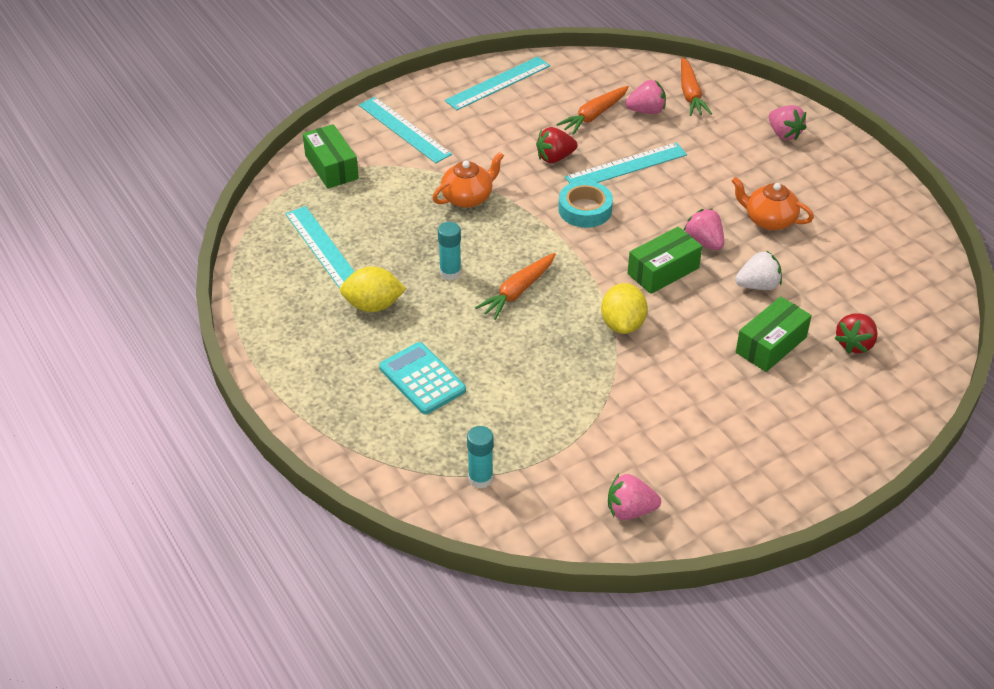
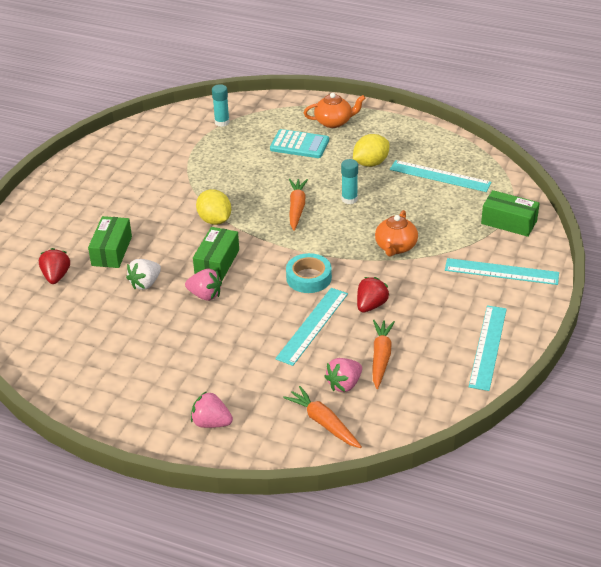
camera: 145 degrees right, 5 degrees down
pink strawberry [608,474,661,520] -> none
orange teapot [732,177,814,230] -> orange teapot moved to [304,93,366,128]

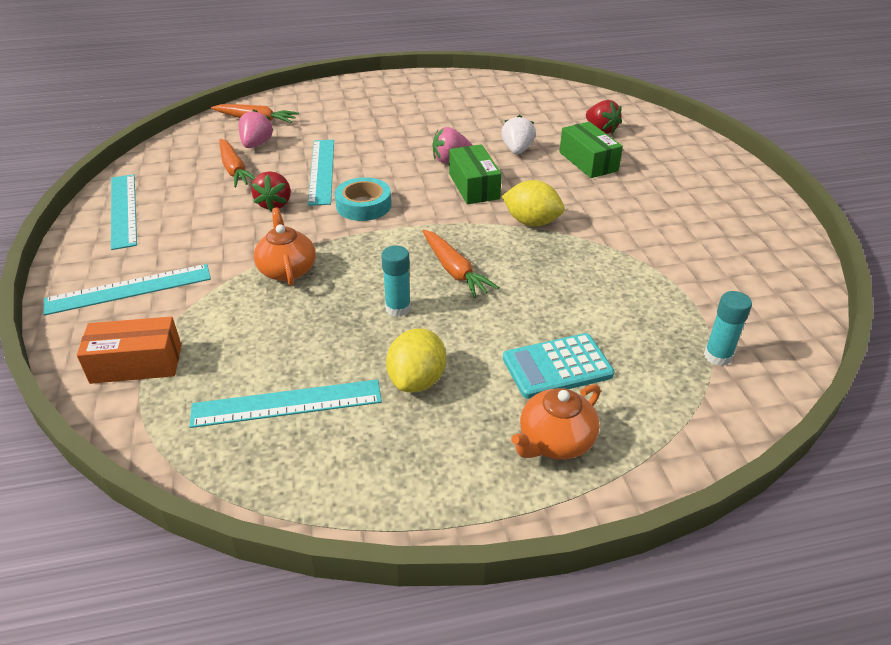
camera: 145 degrees right, 0 degrees up
pink strawberry [191,391,233,428] -> none
green box [481,190,540,237] -> orange box [77,317,181,384]

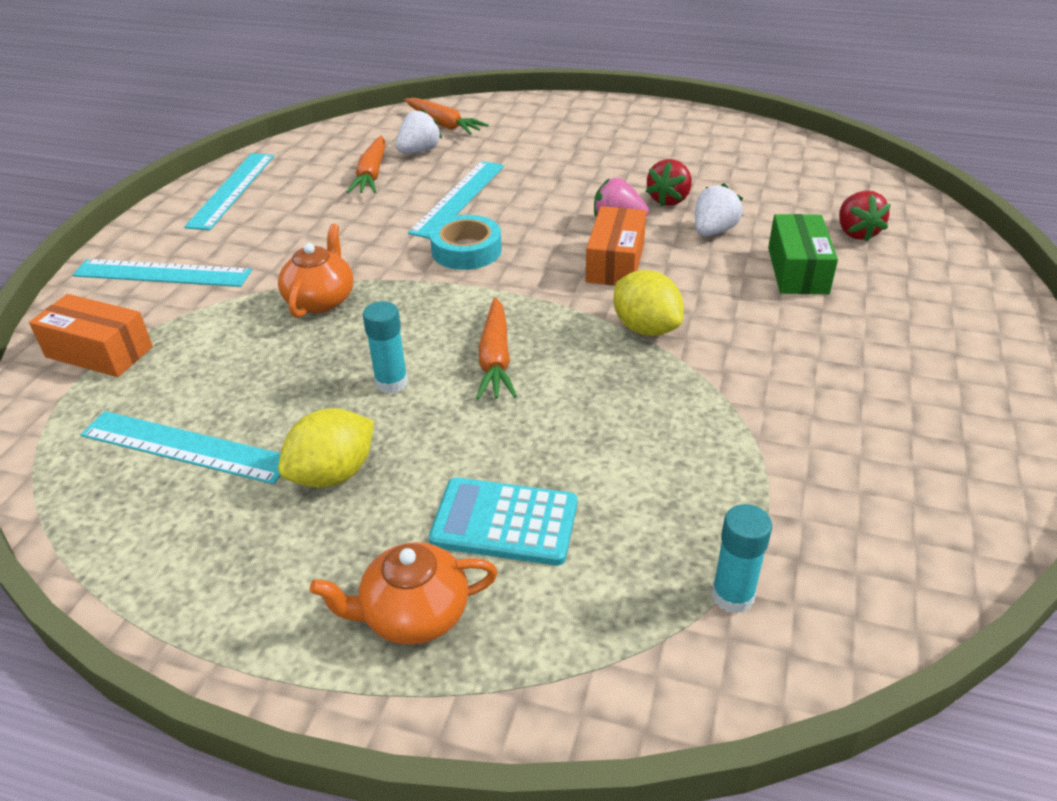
camera: 30 degrees right, 0 degrees up
pink strawberry [238,109,273,148] -> white strawberry [396,109,442,154]
red strawberry [251,171,291,212] -> red strawberry moved to [646,159,692,206]
green box [449,144,502,204] -> orange box [586,206,646,286]

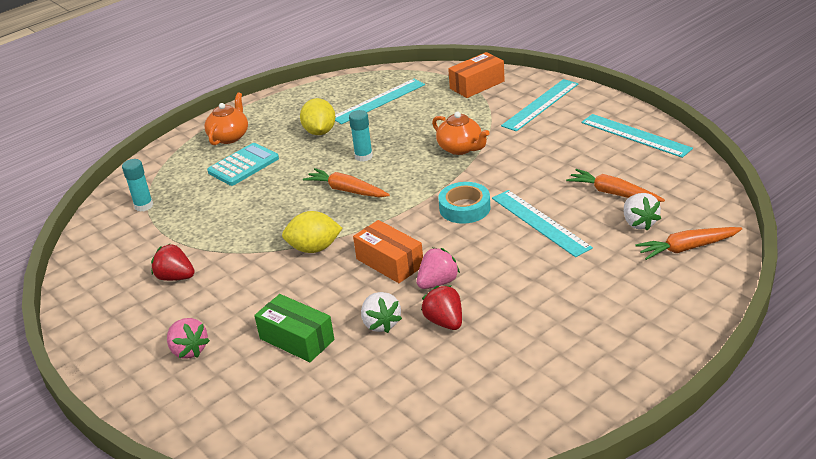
camera: 125 degrees right, 5 degrees down
red strawberry [839,191,891,242] -> red strawberry moved to [151,244,195,281]
none -> pink strawberry [167,318,210,359]

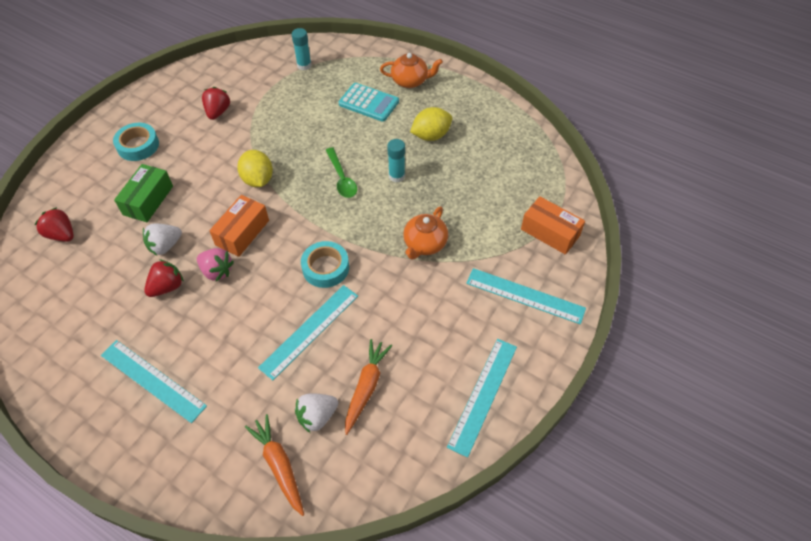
camera: 70 degrees right, 20 degrees up
pink strawberry [167,318,210,359] -> turquoise tape [113,123,159,161]
orange carrot [303,168,390,197] -> green spoon [326,147,357,198]
turquoise ruler [335,79,425,124] -> turquoise ruler moved to [101,340,207,423]
none -> red strawberry [34,207,74,242]

